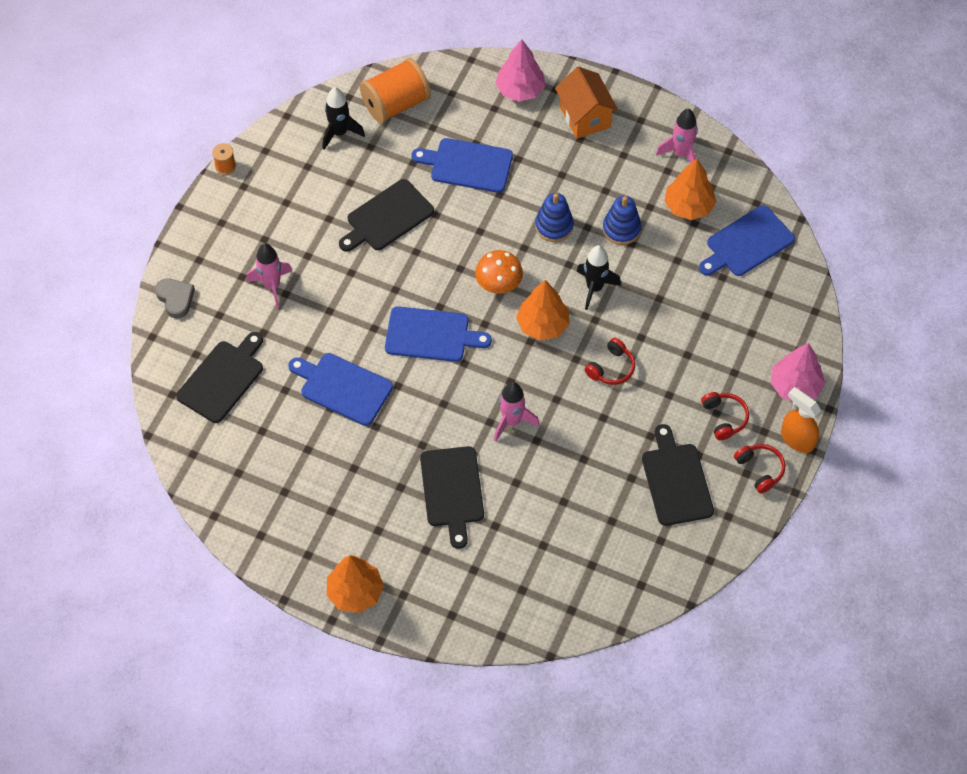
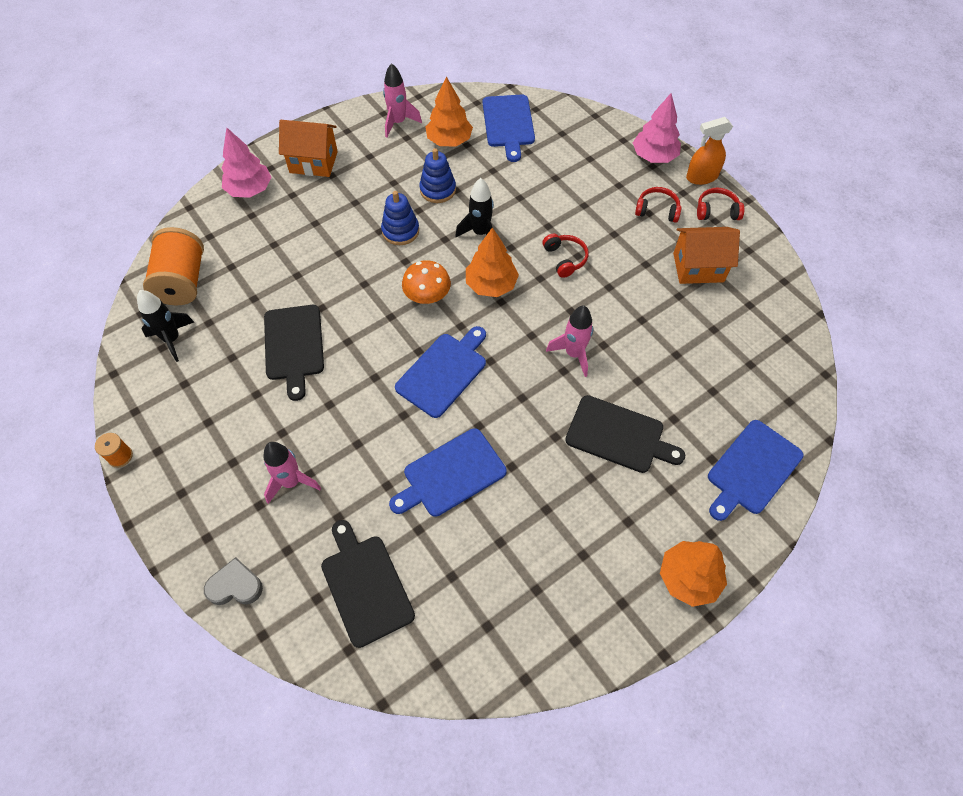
camera: 60 degrees left, 0 degrees up
blue cutting board [411,138,513,193] -> blue cutting board moved to [708,420,804,521]
black cutting board [642,424,714,526] -> orange house [673,227,740,284]

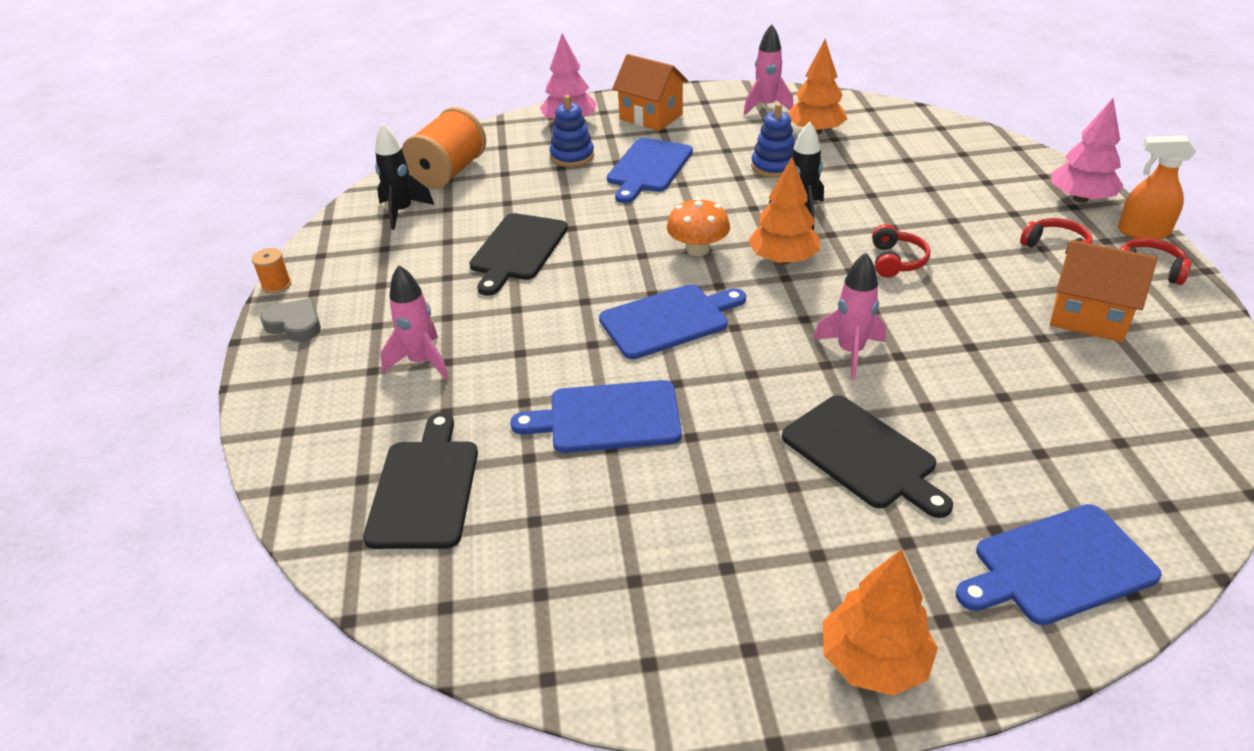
camera: 30 degrees right, 20 degrees down
grey heart [204,557,263,605] -> grey heart moved to [260,298,321,342]
blue stacking toy [381,191,419,245] -> blue stacking toy moved to [550,95,594,167]
blue cutting board [483,94,535,162] -> blue cutting board moved to [607,138,693,203]

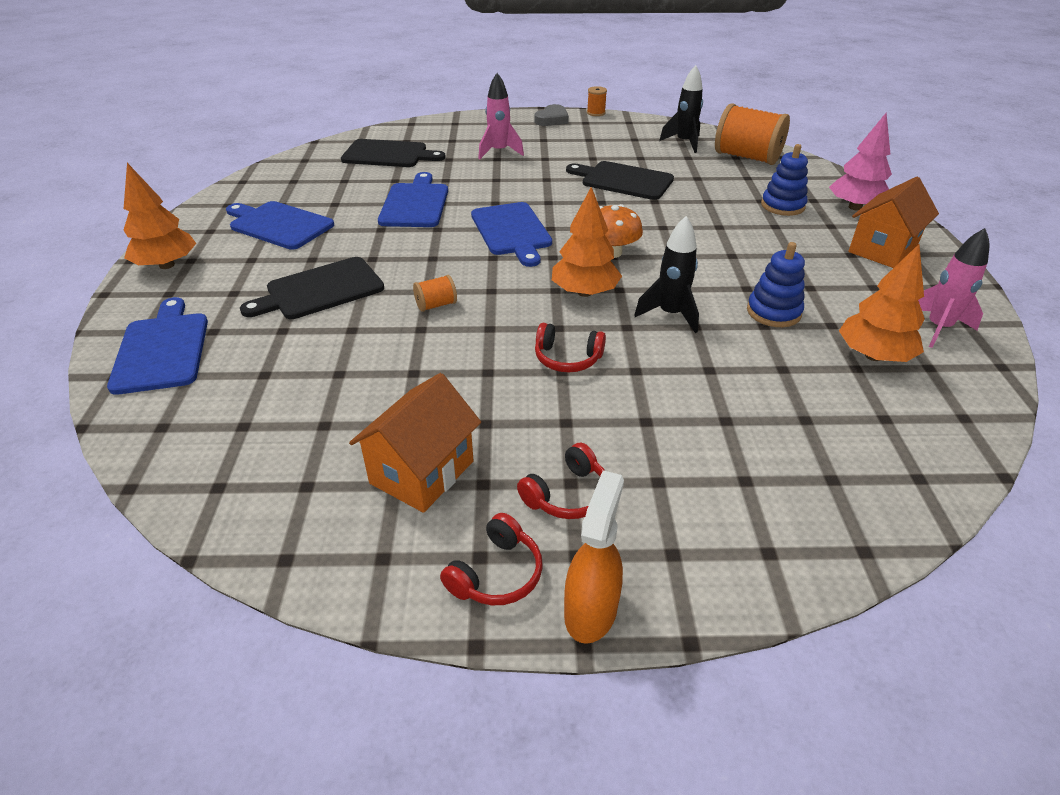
camera: 95 degrees right, 0 degrees up
blue cutting board [607,138,693,203] -> blue cutting board moved to [226,201,334,250]
pink rocket [814,253,886,380] -> orange spool [413,275,457,312]
pink tree [1052,98,1123,203] -> none

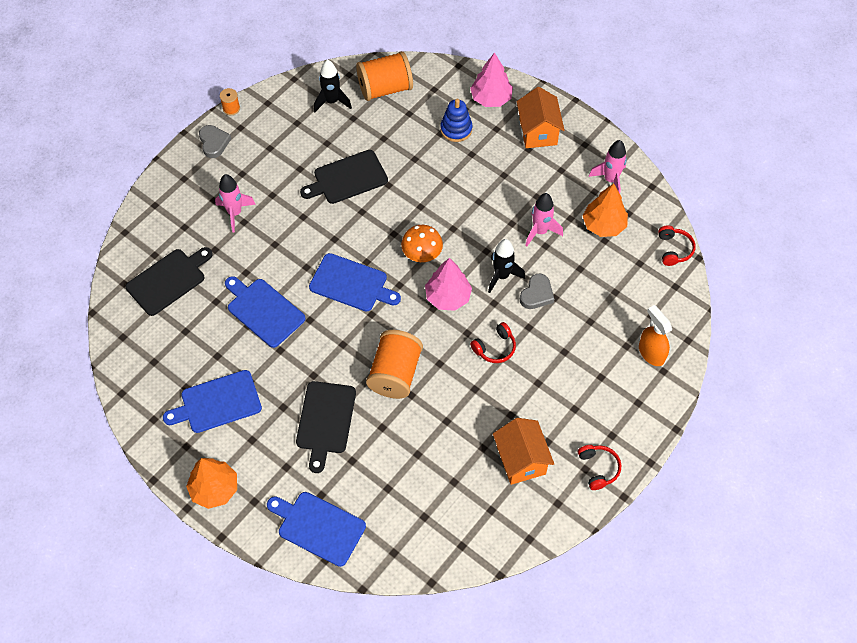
camera: 50 degrees left, 20 degrees up
orange spool [413,275,457,312] -> orange spool [366,330,423,399], size x2.23
red headphones [517,443,605,519] -> red headphones moved to [658,225,695,266]
orange tree [552,187,622,297] -> pink tree [425,258,472,311]
orange spray bottle [564,470,624,644] -> orange spray bottle moved to [639,305,672,366]
blue stacking toy [747,242,805,327] -> pink rocket [525,193,563,247]
none -> grey heart [520,274,554,309]

